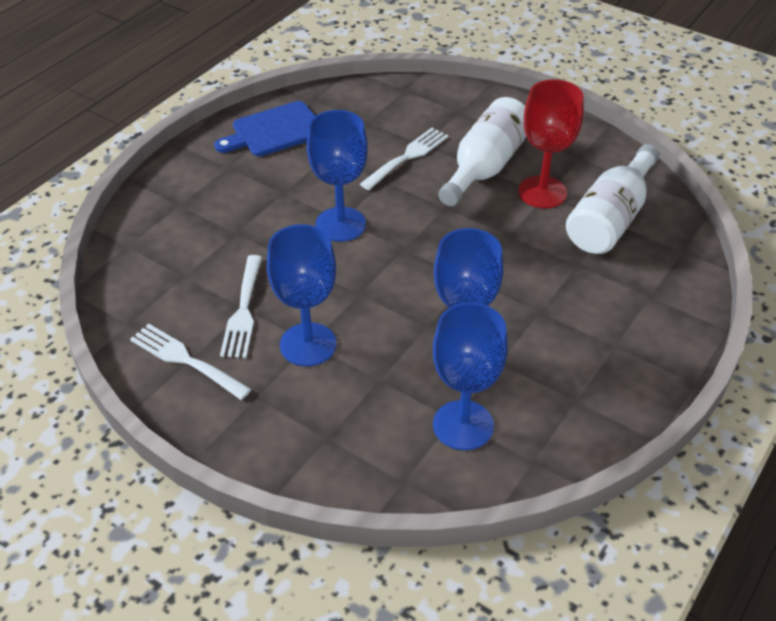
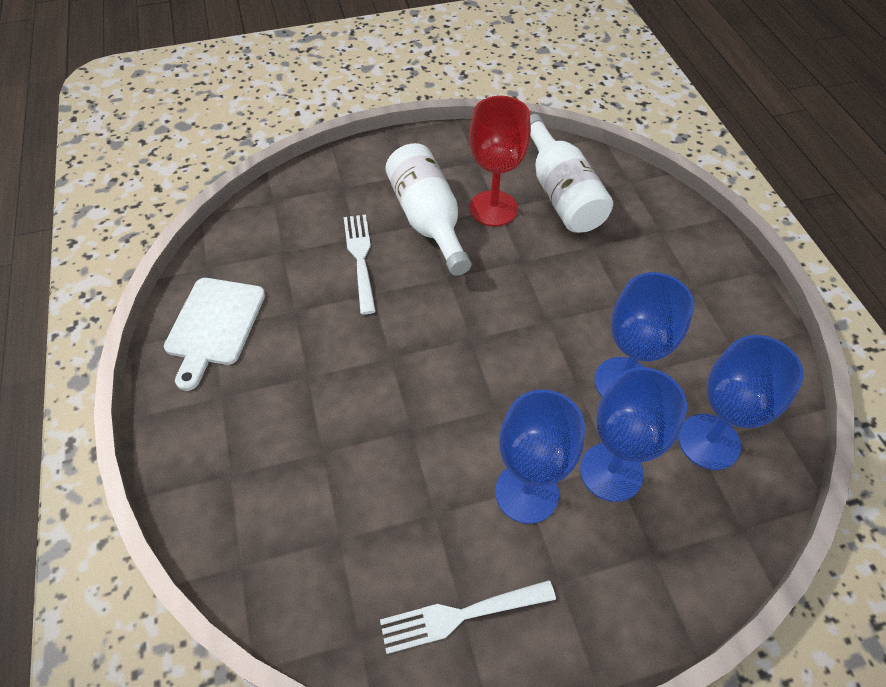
camera: 50 degrees left, 10 degrees up
blue cutting board [214,101,315,156] -> white cutting board [164,278,265,391]
white fork [220,255,262,358] -> none
blue goblet [307,110,368,242] -> blue goblet moved to [580,367,687,502]

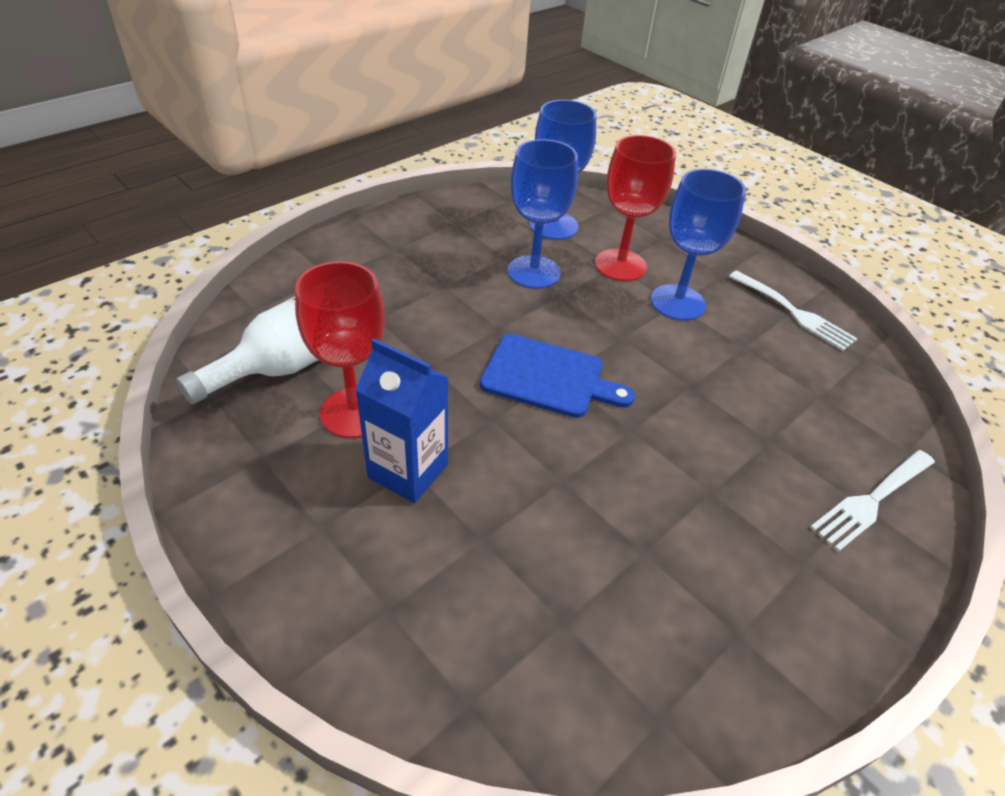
camera: 120 degrees left, 10 degrees down
white cutting board [164,278,265,391] -> none
white fork [344,215,376,314] -> white fork moved to [810,450,935,552]
white bottle [385,143,471,276] -> blue carton [355,339,449,503]
blue goblet [580,367,687,502] -> red goblet [595,135,676,281]
none -> blue cutting board [480,334,635,418]

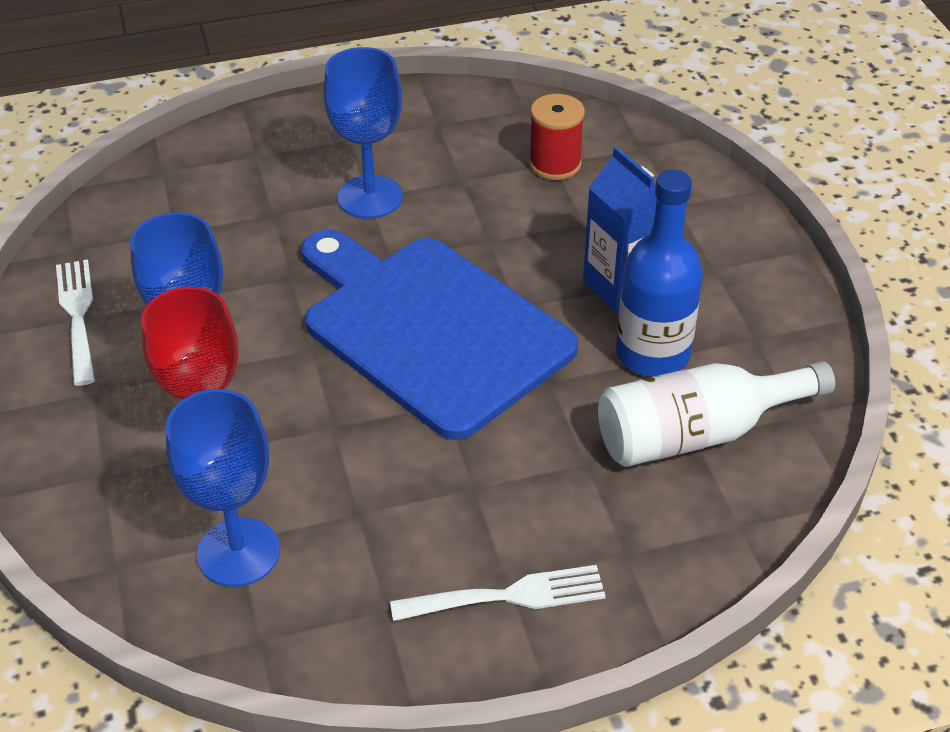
camera: 150 degrees left, 0 degrees up
red goblet [295,261,385,438] -> blue bottle [616,170,703,377]
blue cutting board [480,334,635,418] -> blue cutting board [301,229,578,440], size x1.84
blue goblet [508,139,578,289] -> blue goblet moved to [323,47,403,218]
white fork [810,450,935,552] -> white fork moved to [390,565,606,621]
none -> red spool [529,94,585,180]

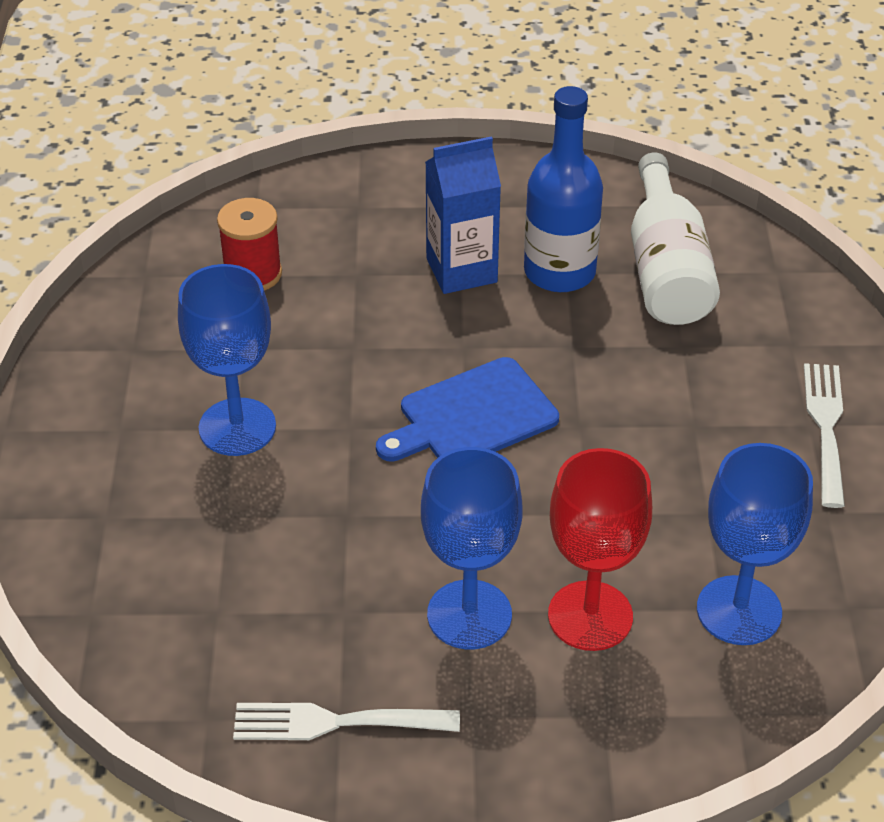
camera: 75 degrees left, 0 degrees up
blue cutting board [301,229,578,440] -> blue cutting board [376,357,559,462], size x0.54

